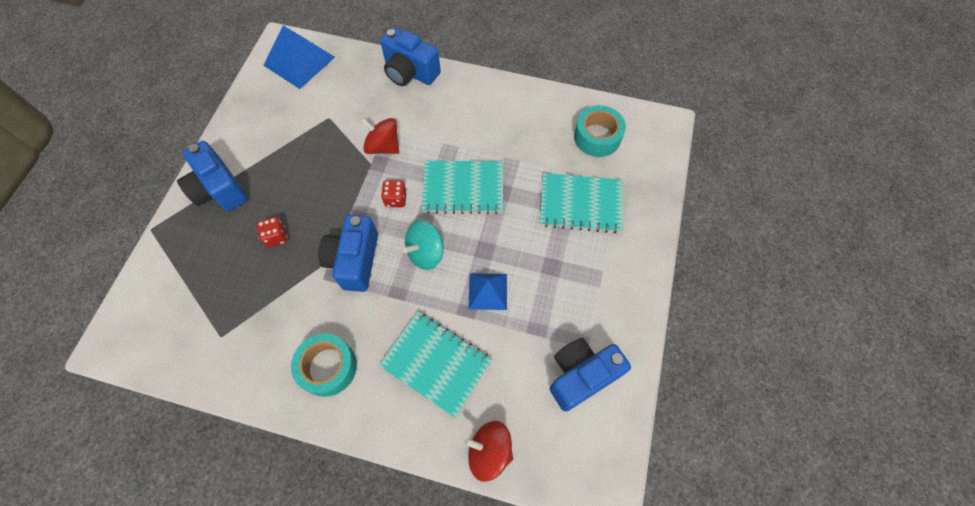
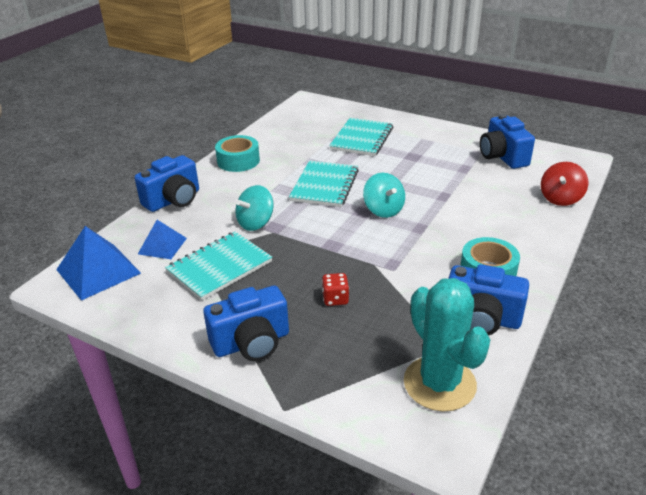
camera: 75 degrees left, 30 degrees down
blue camera [318,215,378,292] -> blue camera moved to [448,264,529,335]
red spinning top [360,117,399,154] -> turquoise spinning top [235,185,274,231]
turquoise notebook [379,312,492,417] -> turquoise notebook moved to [165,232,272,300]
red dice [381,180,407,207] -> none
blue pyramid [468,273,507,310] -> blue pyramid moved to [138,220,187,259]
turquoise tape [574,105,626,157] -> turquoise tape moved to [215,135,260,172]
none -> turquoise cactus [404,278,490,412]

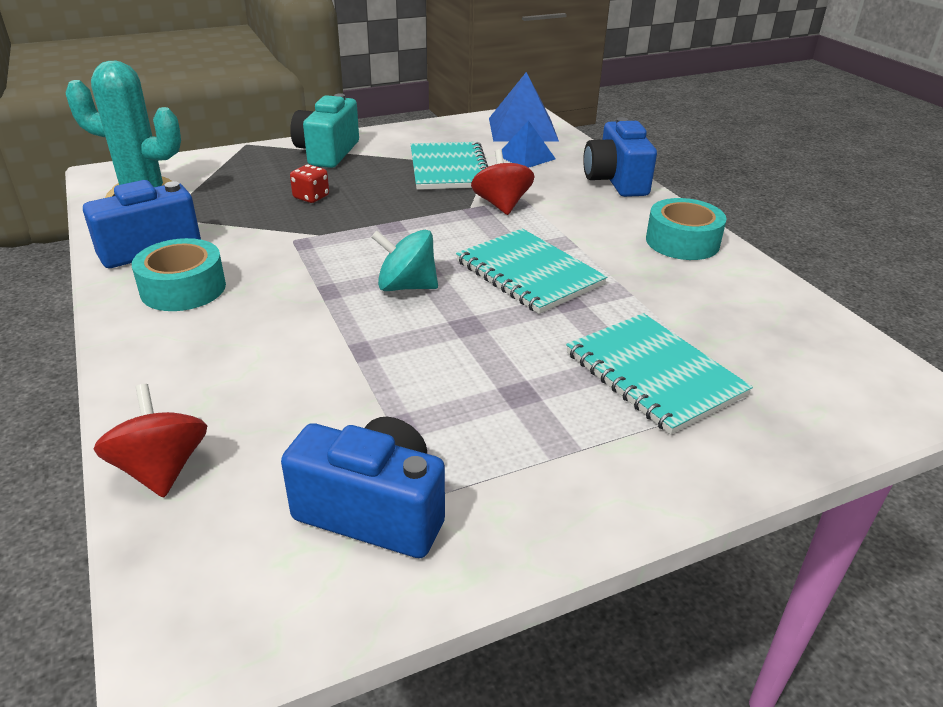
camera: 125 degrees right, 0 degrees up
blue camera [203,286,289,361] -> turquoise camera [290,93,359,168]
turquoise spinning top [235,185,274,231] -> red spinning top [471,149,535,215]

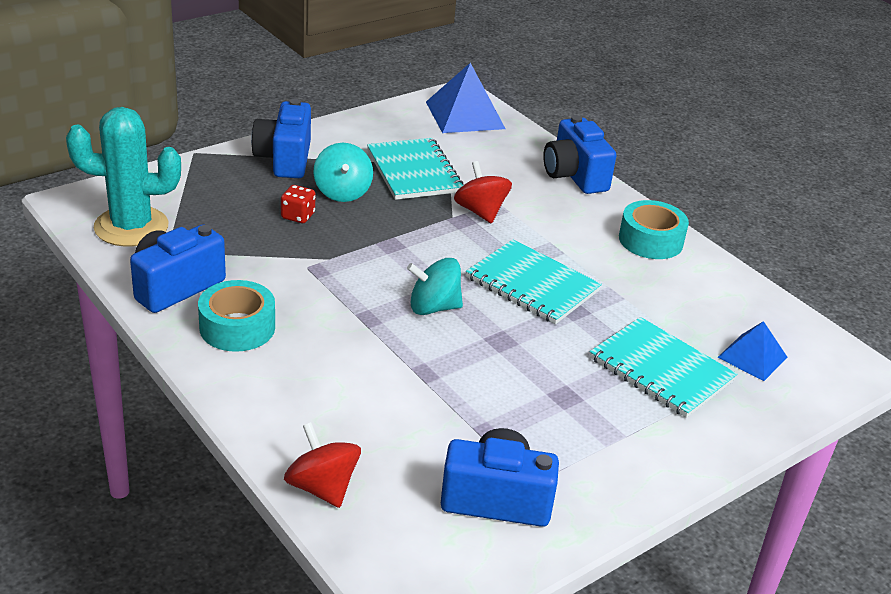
camera: 15 degrees left, 0 degrees up
turquoise camera [290,93,359,168] -> blue camera [251,99,311,178]
blue pyramid [502,120,556,168] -> blue pyramid moved to [717,321,787,381]
none -> turquoise spinning top [313,143,373,202]

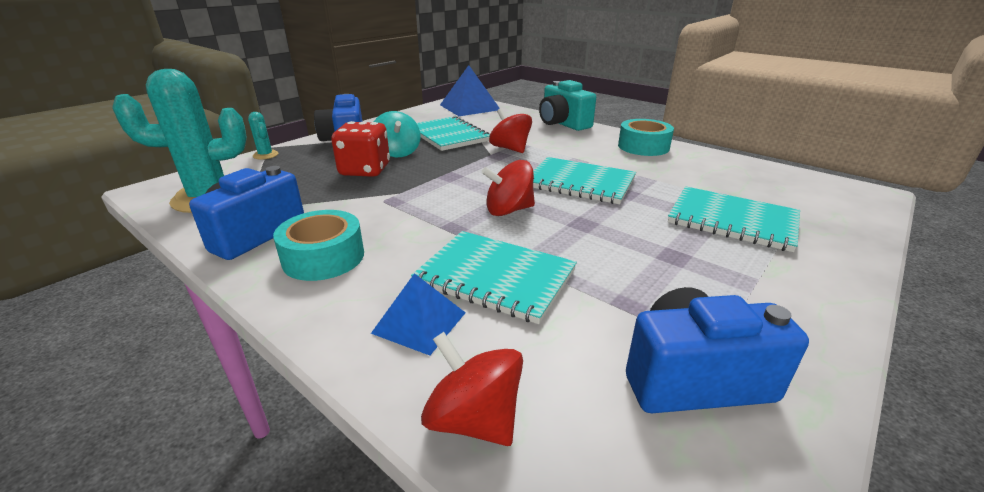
camera: 10 degrees left, 5 degrees down
red dice [281,185,315,223] -> red dice [331,121,390,177], size x1.82
turquoise spinning top [407,258,463,315] -> red spinning top [482,160,535,216]
blue camera [543,115,616,194] -> turquoise camera [539,80,596,131]
blue pyramid [717,321,787,381] -> blue pyramid moved to [371,273,466,355]
none -> turquoise cactus [248,112,278,159]
none -> turquoise notebook [411,231,577,324]

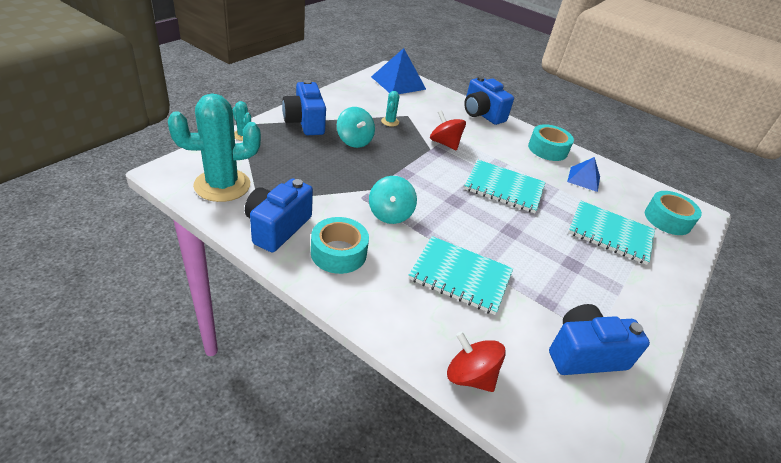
camera: 10 degrees left, 10 degrees up
red dice [331,121,390,177] -> none
blue pyramid [371,273,466,355] -> blue pyramid moved to [567,157,600,192]
turquoise notebook [417,116,490,151] -> turquoise cactus [381,91,399,127]
red spinning top [482,160,535,216] -> none
turquoise camera [539,80,596,131] -> blue camera [464,76,514,125]
none -> turquoise spinning top [369,176,417,224]
none -> turquoise tape [645,191,702,235]

